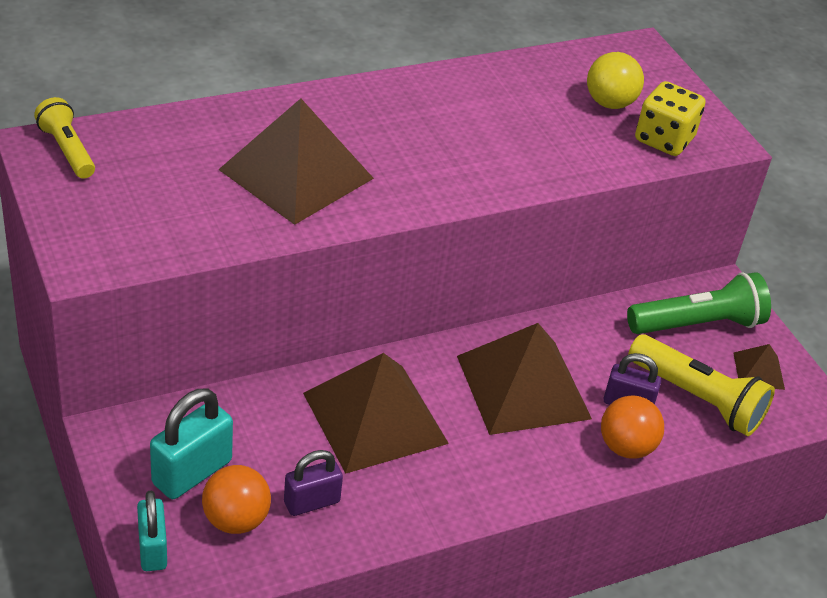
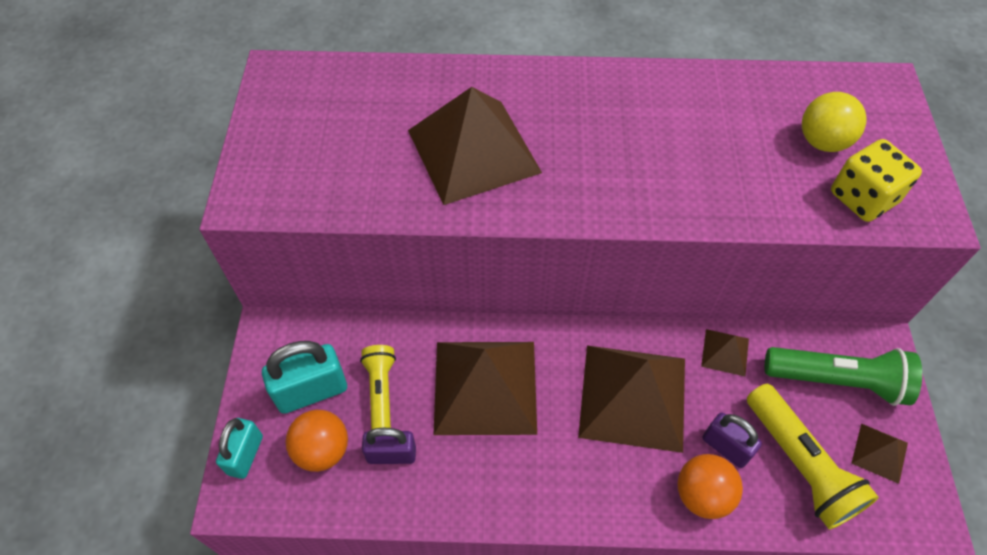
camera: 30 degrees right, 15 degrees up
yellow flashlight [34,97,95,179] -> yellow flashlight moved to [360,345,396,430]
none -> brown pyramid [701,329,749,376]

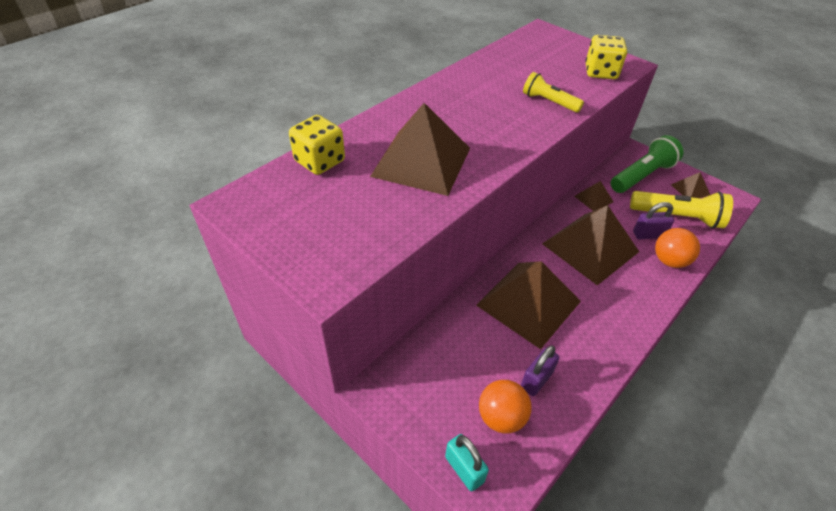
camera: 50 degrees left, 10 degrees down
turquoise padlock [262,341,347,414] -> none
yellow flashlight [360,345,396,430] -> yellow flashlight moved to [523,72,584,113]
yellow ball [802,92,867,152] -> none
none -> yellow dice [289,115,345,175]

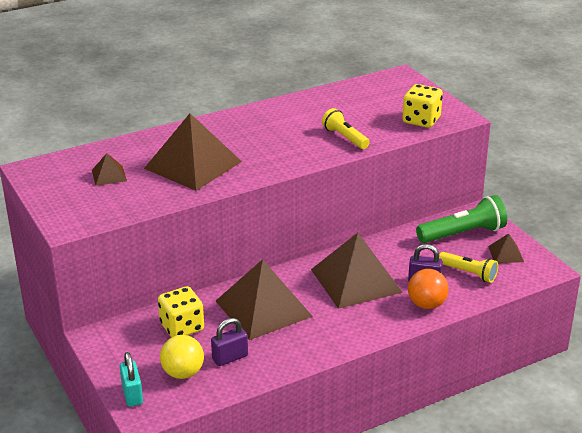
camera: 20 degrees right, 15 degrees down
yellow dice [289,115,345,175] -> yellow dice moved to [158,286,204,338]
orange ball [479,380,532,434] -> yellow ball [160,335,204,379]
brown pyramid [574,181,614,211] -> brown pyramid moved to [92,153,127,186]
yellow flashlight [630,191,733,228] -> yellow flashlight [439,252,498,283], size x0.63

